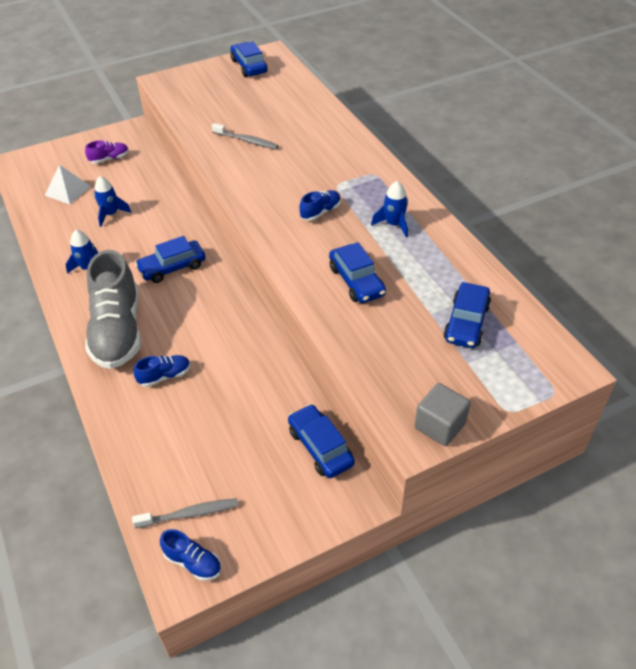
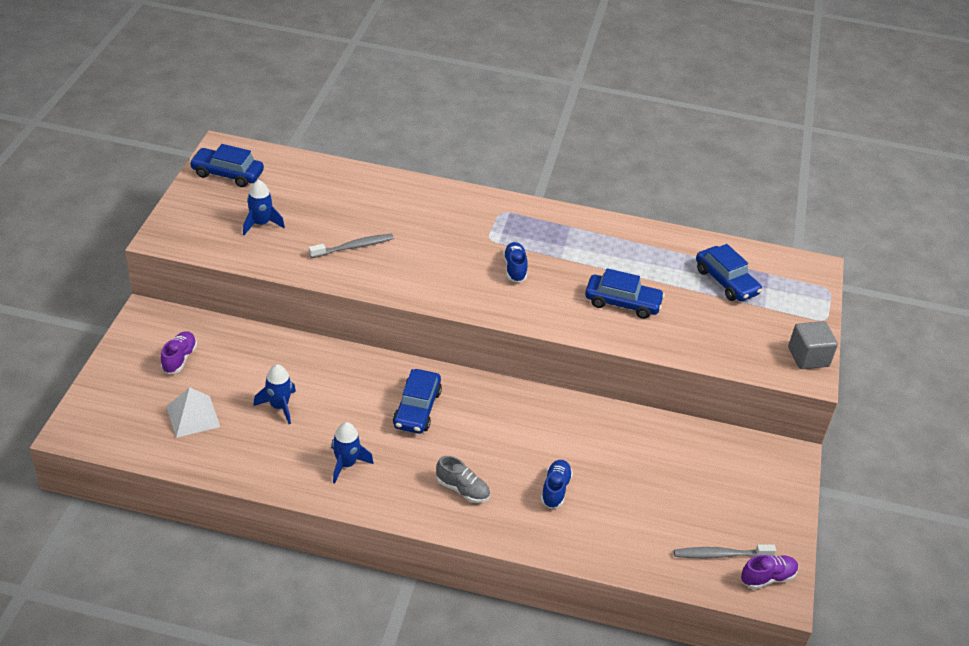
camera: 55 degrees left, 5 degrees down
grey shoe [85,250,141,369] -> grey shoe [436,456,490,503], size x0.44
grey toothbrush [132,498,239,528] -> grey toothbrush turned 120 degrees counterclockwise [674,545,776,558]
blue shoe [160,529,221,581] -> purple shoe [741,555,798,589]
blue car [288,404,355,478] -> none
blue rocket [371,181,408,238] -> blue rocket moved to [243,180,285,235]

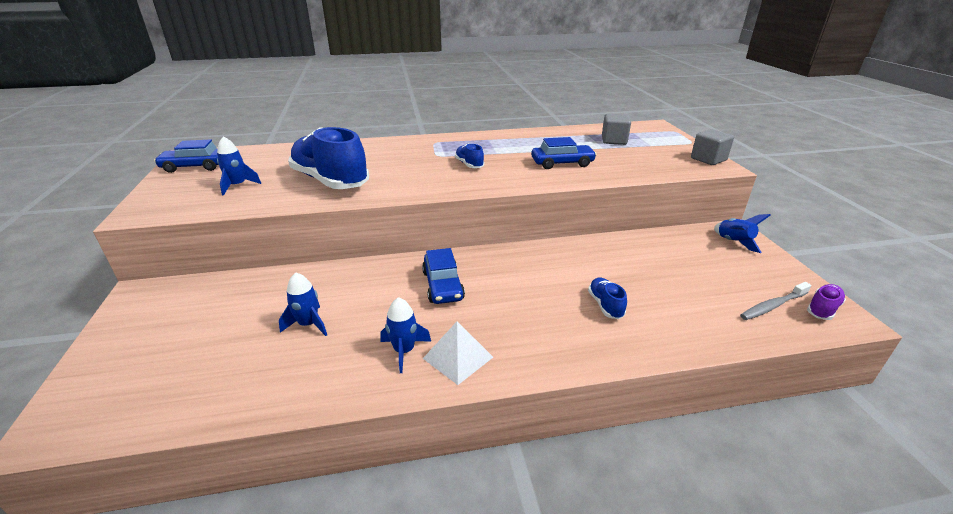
camera: 20 degrees left, 10 degrees down
purple shoe [161,331,197,374] -> none
white pyramid [166,387,220,438] -> white pyramid moved to [423,321,493,385]
grey toothbrush [309,234,394,258] -> blue shoe [288,127,369,189]
grey shoe [436,456,490,503] -> none
blue car [696,244,762,301] -> grey cube [602,114,631,145]
none -> blue rocket [714,214,771,253]

